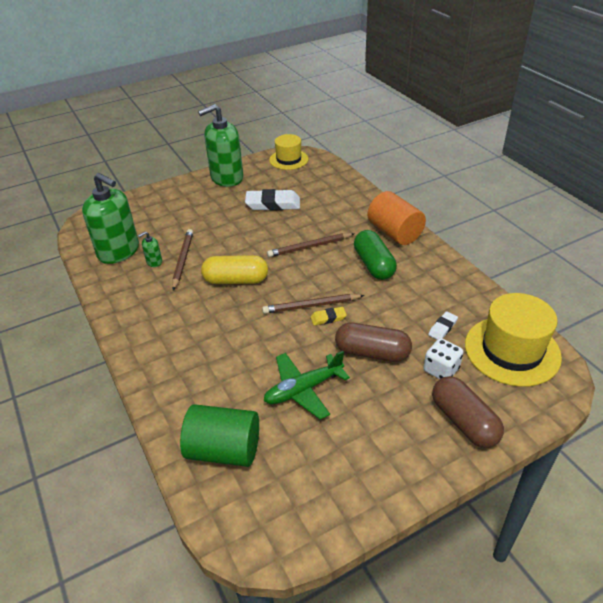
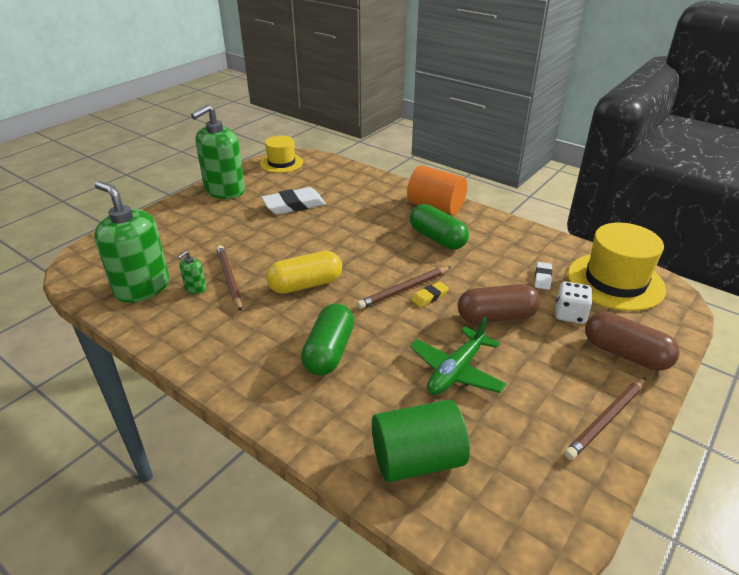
camera: 25 degrees left, 5 degrees down
green soap dispenser [82,173,139,264] -> green soap dispenser turned 150 degrees counterclockwise [94,181,169,303]
brown pencil [267,233,354,257] -> brown pencil moved to [564,377,646,460]
none -> green capsule [301,303,354,376]

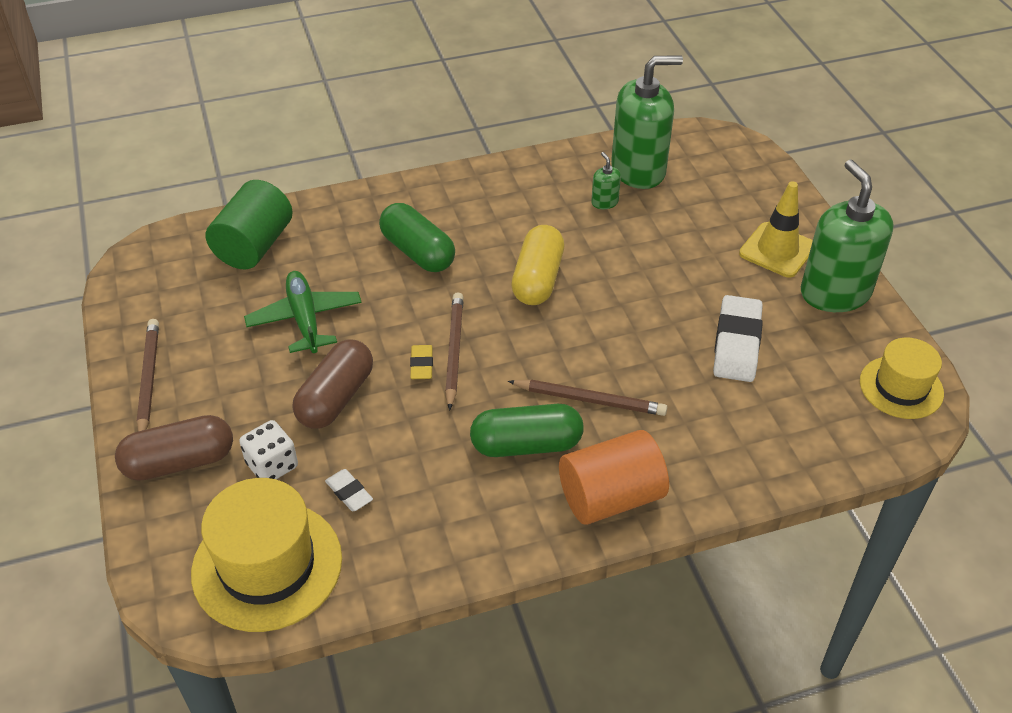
camera: 125 degrees right, 10 degrees up
brown pencil [216,245,242,311] -> brown pencil moved to [508,380,667,416]
none -> yellow traffic cone [739,181,813,277]

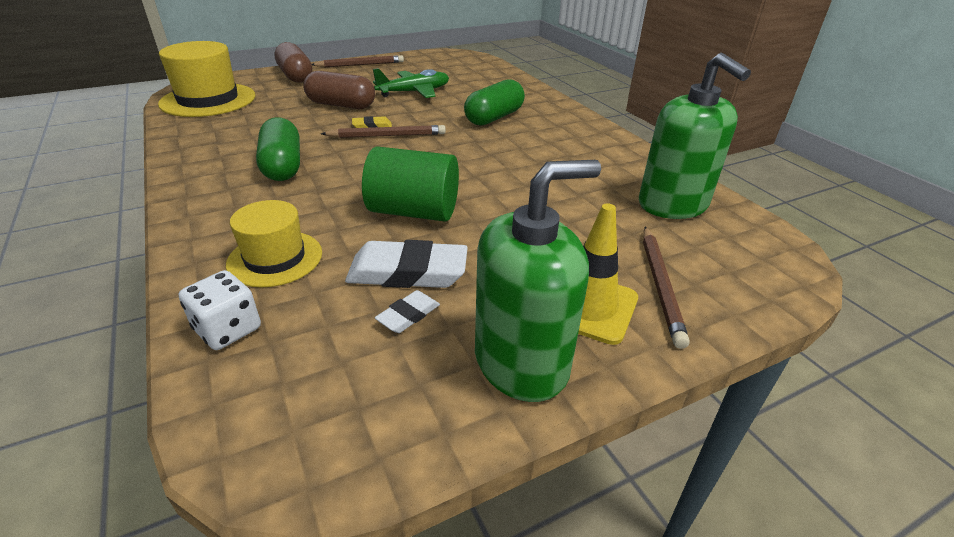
camera: 80 degrees right, 10 degrees down
green cylinder [206,180,293,270] -> green cylinder moved to [362,146,459,222]
white dice [239,420,298,479] -> white dice moved to [179,270,261,350]
white eraser [325,469,373,511] -> white eraser moved to [375,290,440,333]
brown pencil [508,380,667,416] -> brown pencil moved to [643,227,689,349]
yellow capsule [511,225,564,305] -> none
orange cylinder [559,430,669,525] -> none
green soap dispenser [591,152,621,209] -> none
yellow hat [860,338,944,419] -> yellow hat moved to [226,200,322,287]

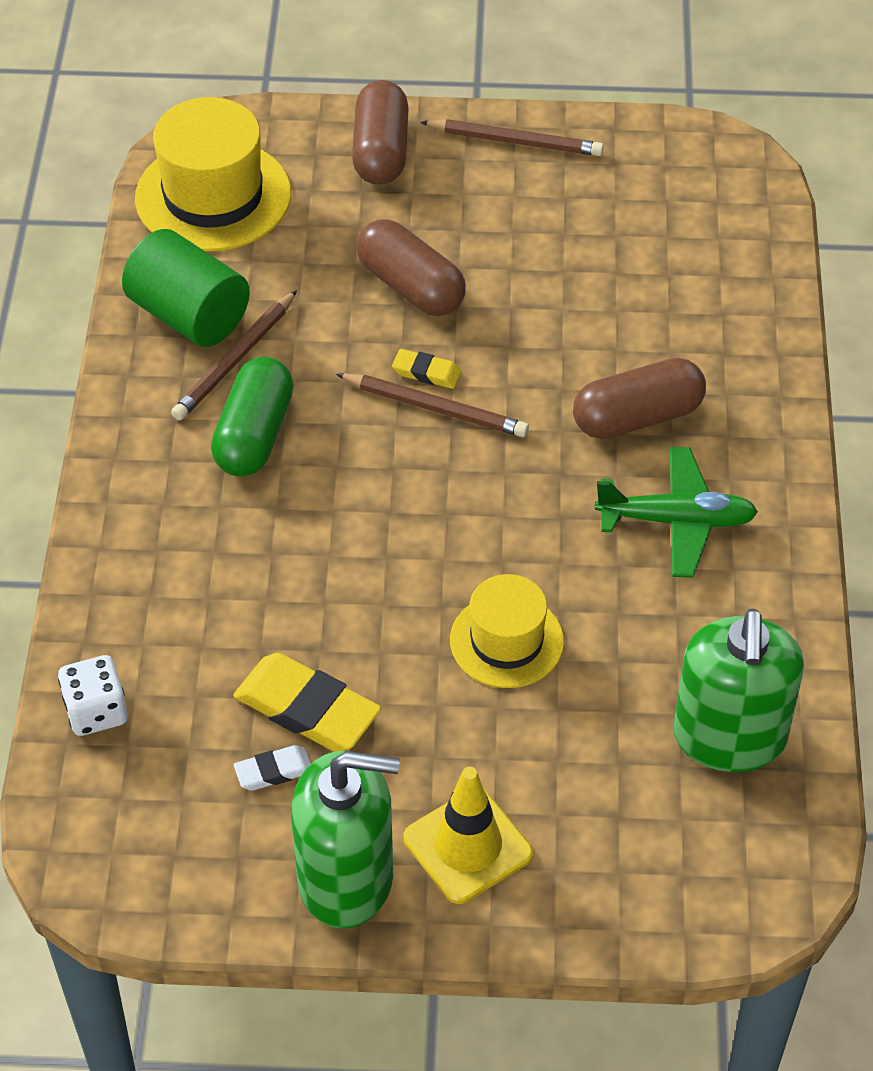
camera: 30 degrees right, 15 degrees up
yellow hat [226,200,322,287] -> yellow hat moved to [450,574,564,688]
white eraser [345,240,468,288] -> yellow eraser [233,653,381,752]
green cylinder [362,146,459,222] -> green cylinder moved to [122,229,250,347]
green plane [373,68,449,98] -> green plane moved to [595,447,758,578]
green capsule [464,79,525,126] -> brown capsule [573,358,706,439]
brown pencil [643,227,689,349] -> brown pencil moved to [171,290,297,420]

